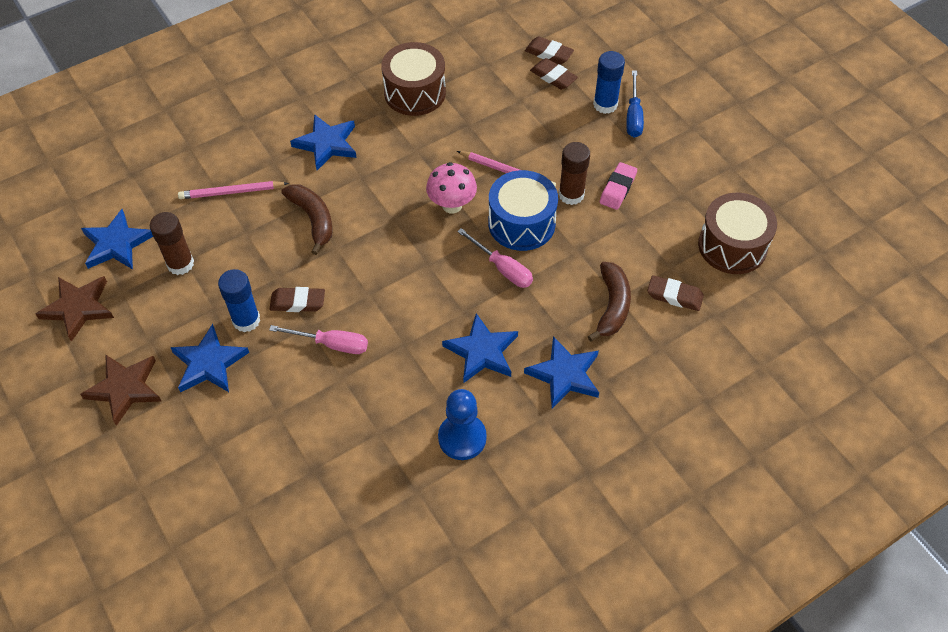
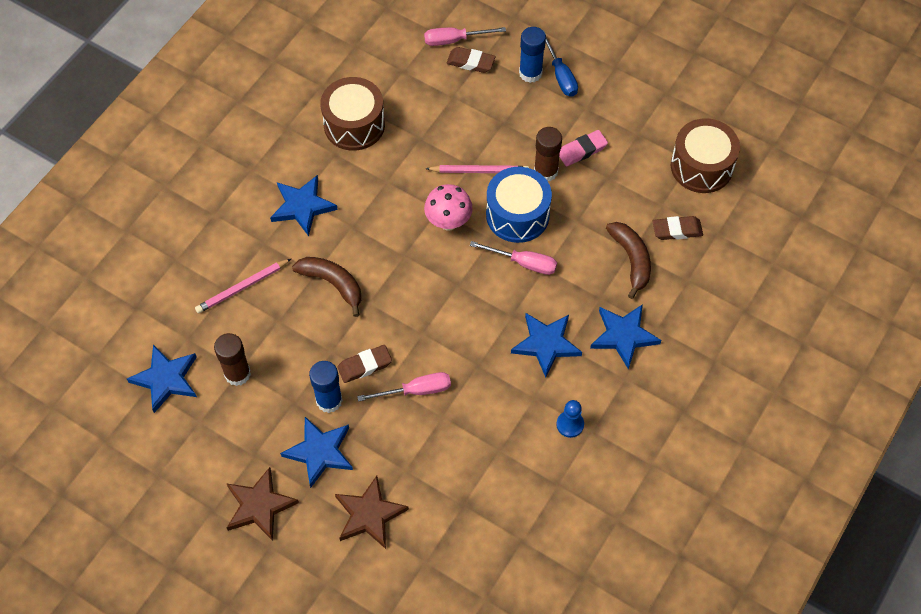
camera: 25 degrees left, 5 degrees up
brown star [36,276,114,342] -> brown star moved to [335,476,409,549]
blue pawn [438,389,487,460] -> blue pawn [556,400,584,438], size x0.63
brown eraser [525,37,574,64] -> pink screwdriver [424,27,506,46]
pink eraser [600,162,637,210] -> pink eraser turned 60 degrees clockwise [559,130,608,166]

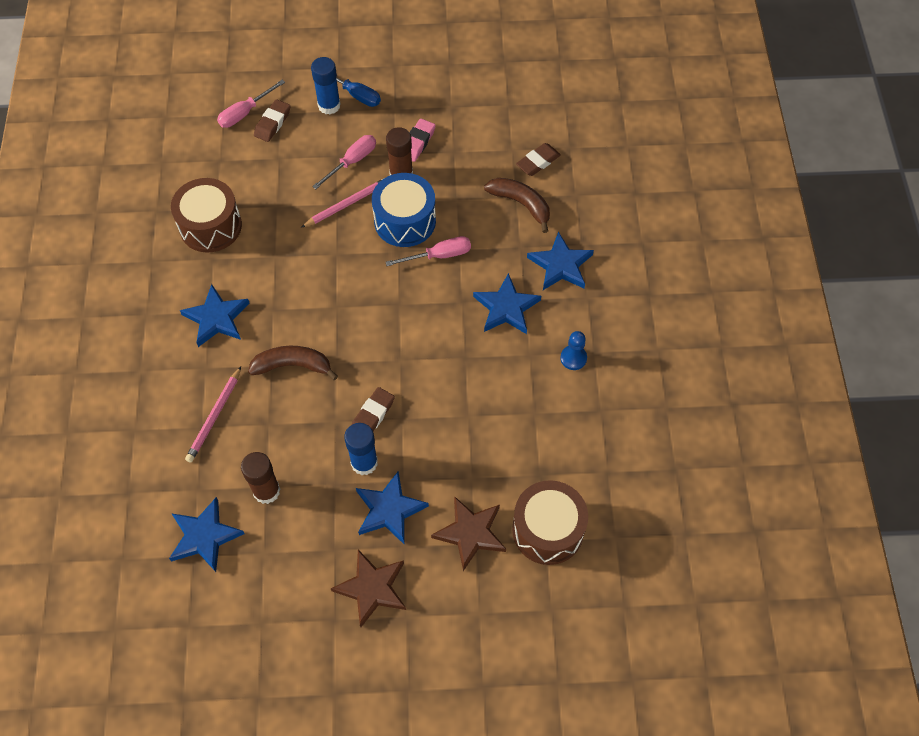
camera: 35 degrees left, 0 degrees up
pink screwdriver [357,372,451,402] -> pink screwdriver moved to [312,135,376,189]
pink mushroom [424,184,473,231] -> none
brown eraser [447,47,495,73] -> brown eraser turned 45 degrees counterclockwise [254,99,291,142]
brown drum [671,118,740,193] -> brown drum moved to [512,480,588,565]

